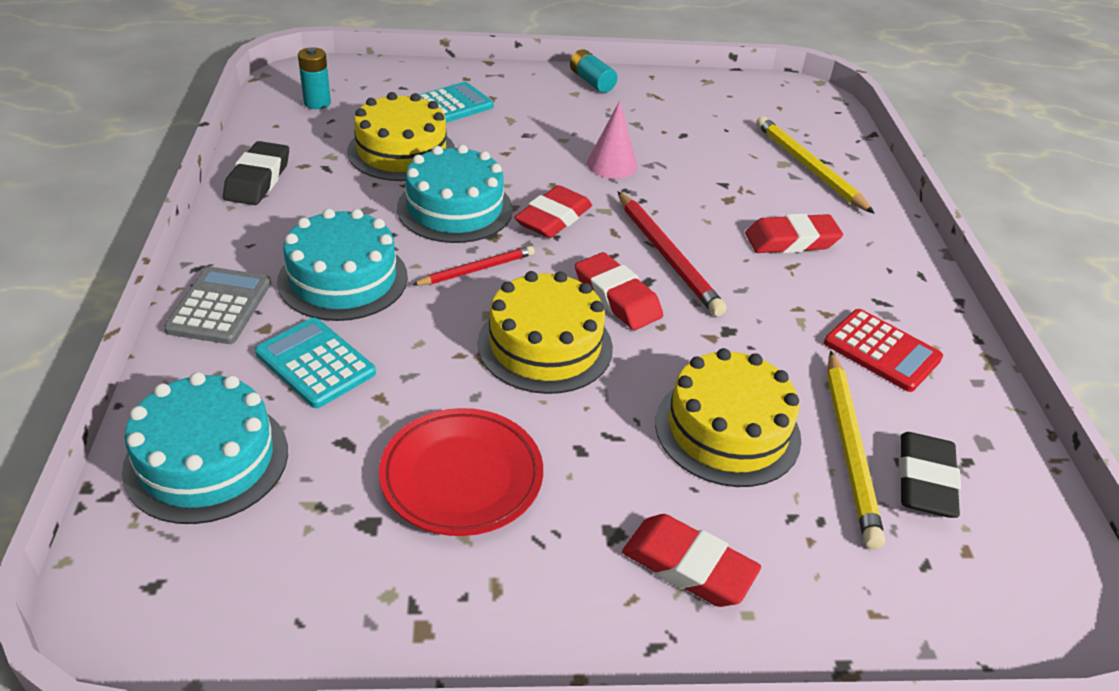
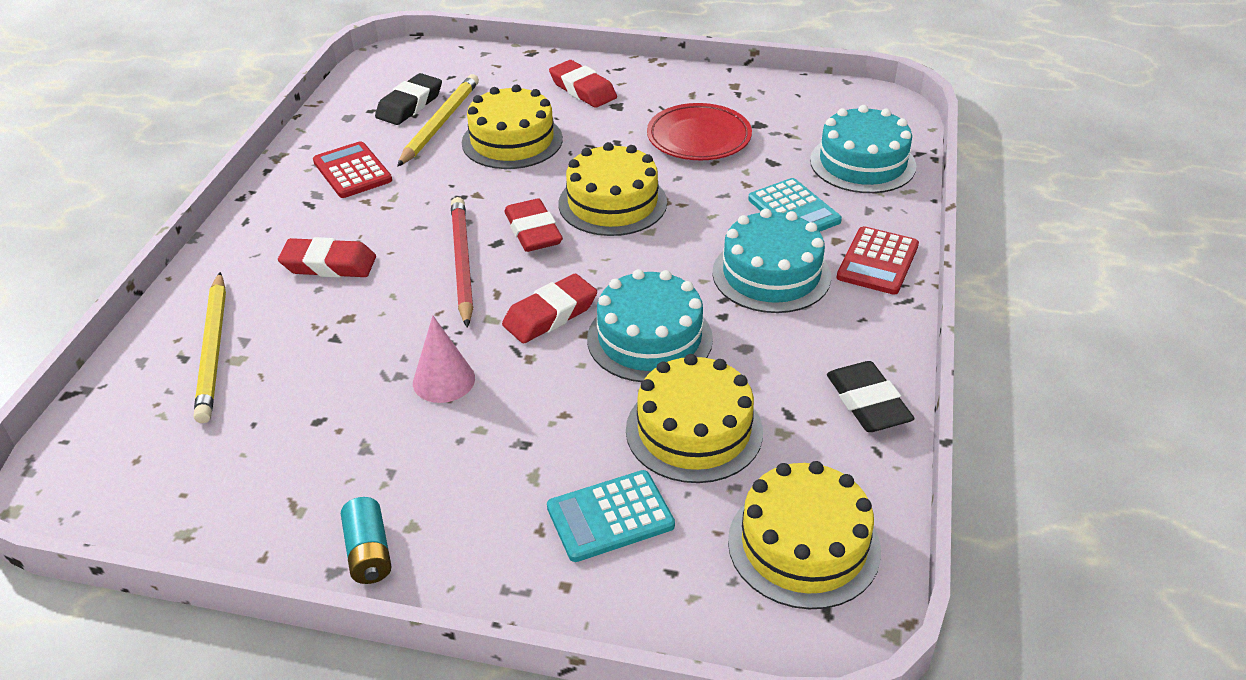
camera: 160 degrees left, 0 degrees up
grey calculator [164,267,271,344] -> red calculator [837,226,919,295]
black eraser [223,141,289,205] -> black eraser turned 45 degrees counterclockwise [827,361,915,432]
turquoise battery [298,47,331,109] -> yellow cake [728,461,881,609]
red pencil [412,246,535,286] -> none

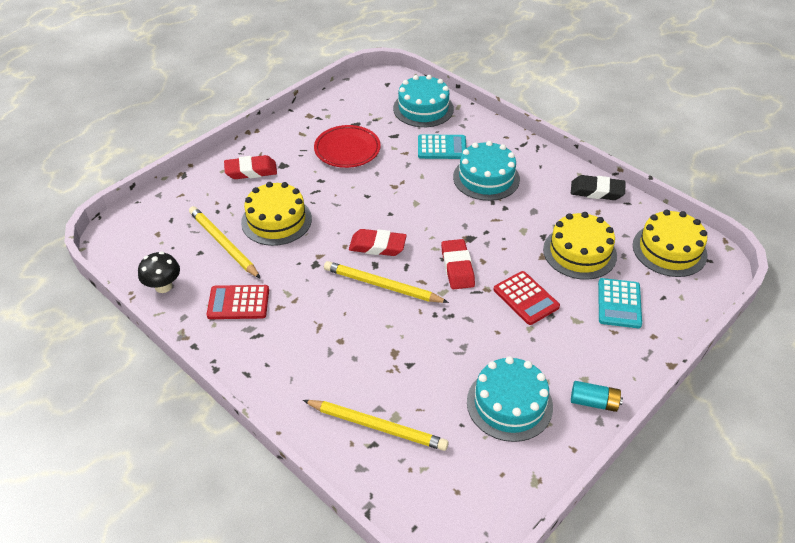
camera: 60 degrees left, 5 degrees up
red eraser [278,237,376,278] -> none
black eraser [375,73,442,125] -> none
pink cone [413,316,475,403] -> none
red pencil [451,197,473,328] -> yellow pencil [324,261,449,303]
yellow cake [559,142,667,236] -> none
turquoise cake [587,269,713,382] -> turquoise cake moved to [467,356,553,442]
red calculator [837,226,919,295] -> red calculator moved to [493,271,560,325]
none -> black mushroom [138,252,180,293]

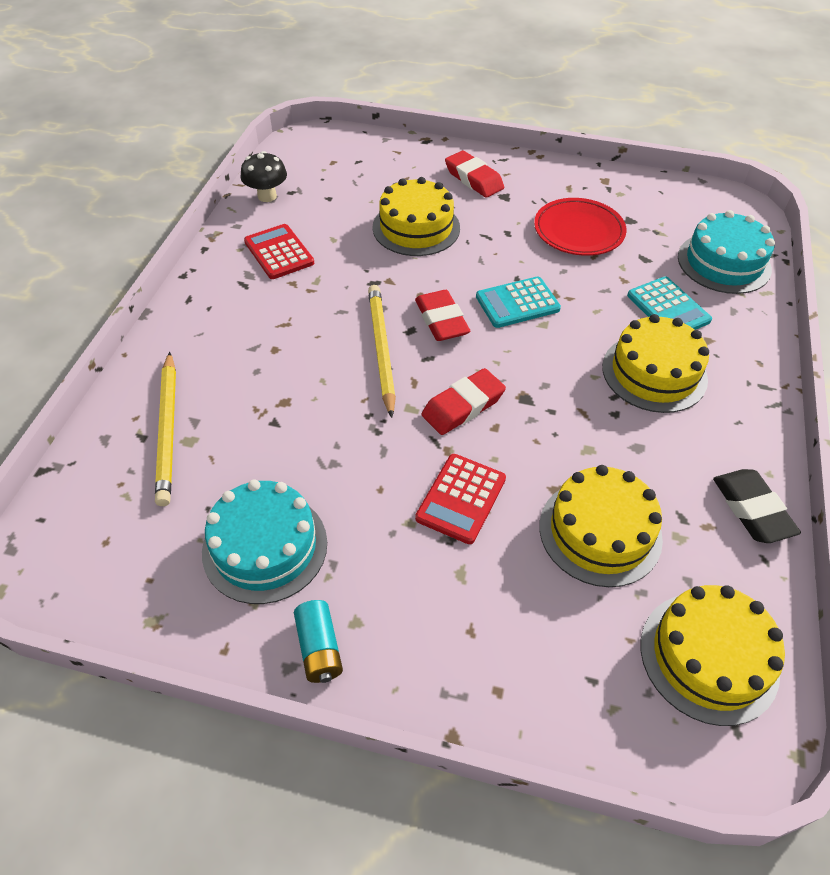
camera: 60 degrees right, 5 degrees up
yellow pencil [189,206,261,279] -> none
turquoise cake [453,141,520,201] -> yellow cake [602,314,709,413]
turquoise calculator [598,278,642,328] -> turquoise calculator moved to [476,276,561,328]

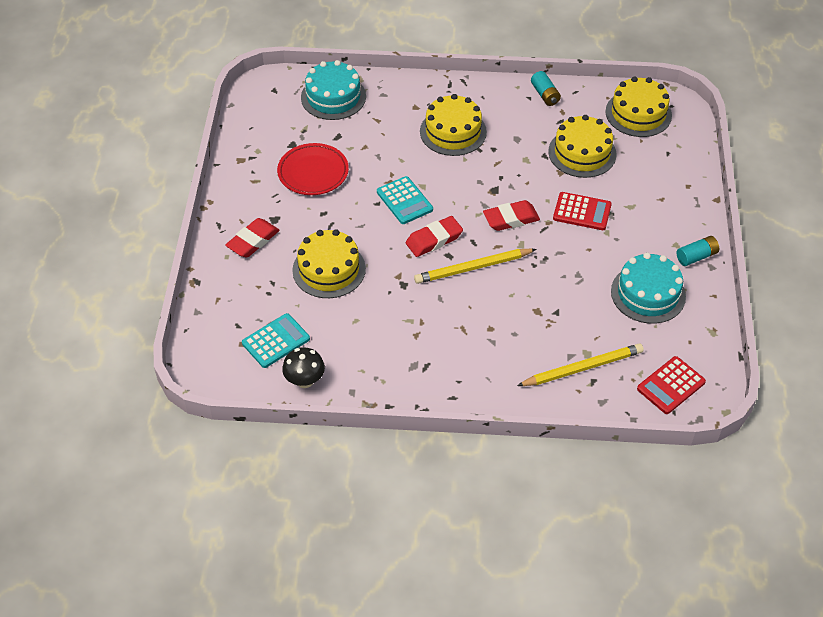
camera: 100 degrees left, 0 degrees up
red calculator [244,224,314,279] -> red calculator moved to [637,356,706,414]
red eraser [421,368,506,435] -> red eraser turned 60 degrees counterclockwise [483,200,540,231]
turquoise calculator [627,276,712,330] -> turquoise calculator moved to [242,313,310,368]
black eraser [713,469,801,543] -> turquoise battery [531,71,561,106]

